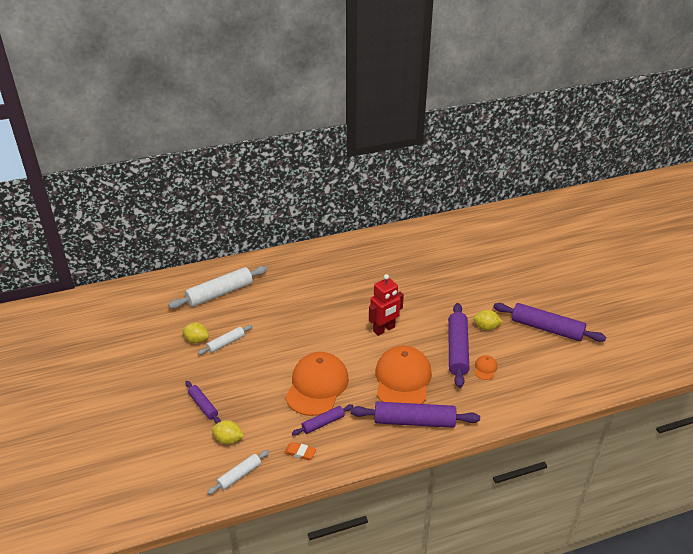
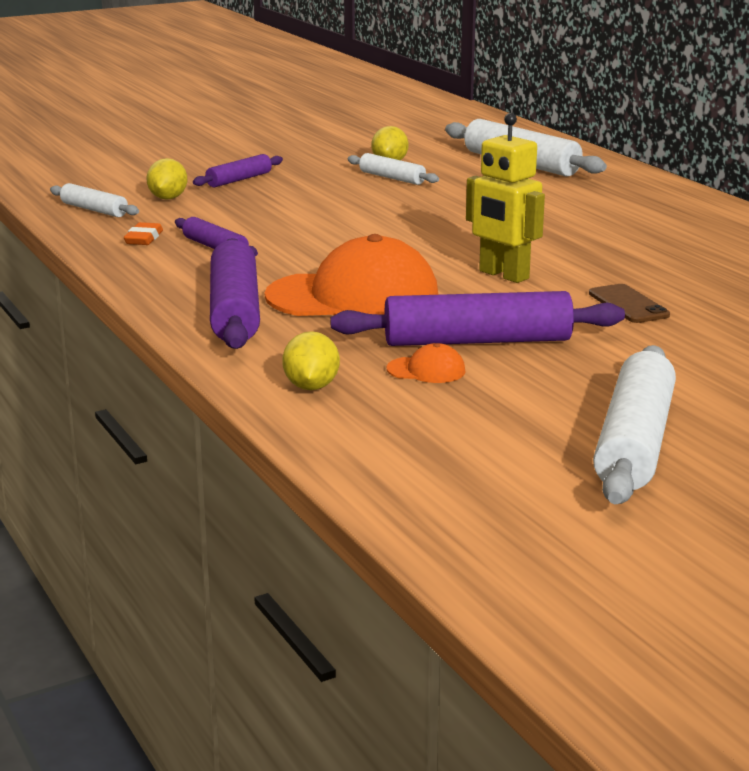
camera: 80 degrees right, 15 degrees down
orange cap [285,352,349,416] -> none
red robot [369,274,404,336] -> yellow robot [466,113,545,283]
yellow lemon [473,310,503,330] -> yellow lemon moved to [282,331,340,390]
purple rolling pin [493,303,606,342] -> white rolling pin [593,345,676,504]
none -> brown phone [589,284,670,323]

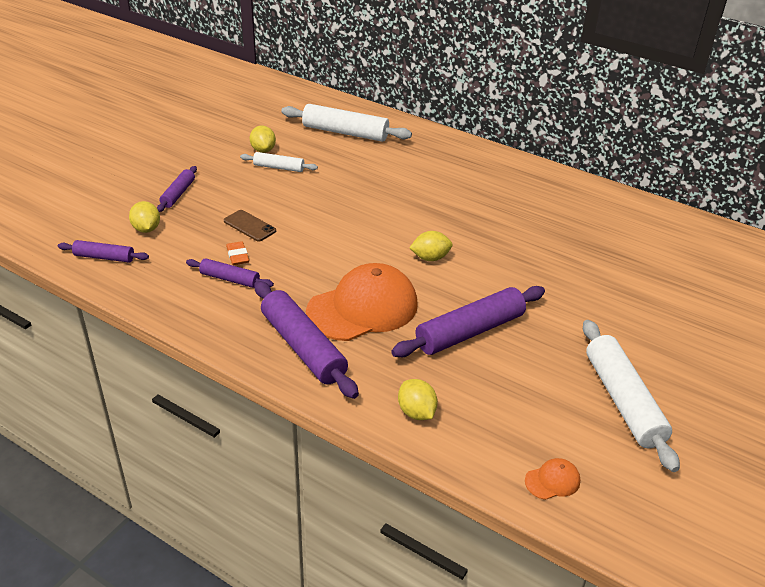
camera: 30 degrees left, 15 degrees up
white rolling pin [50,183,139,217] -> purple rolling pin [58,240,149,263]
orange eraser [124,222,163,245] -> orange eraser moved to [226,241,249,265]
orange cap [387,343,466,383] -> orange cap moved to [525,458,580,500]
yellow robot [466,113,545,283] -> yellow lemon [409,231,453,261]
brown phone [589,284,670,323] -> brown phone moved to [224,210,276,241]

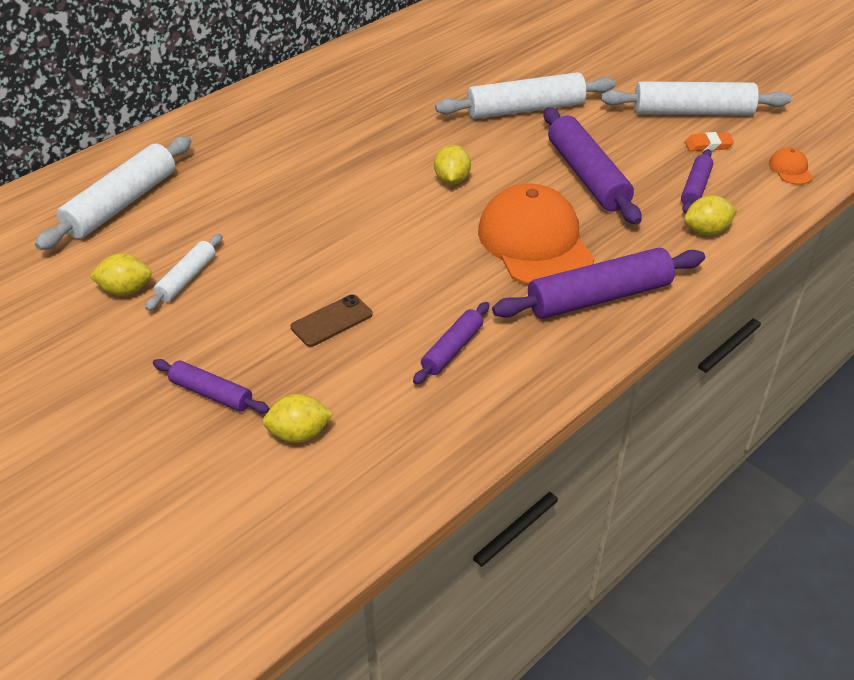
camera: 75 degrees left, 5 degrees up
purple rolling pin [58,240,149,263] -> purple rolling pin moved to [681,149,713,214]
orange eraser [226,241,249,265] -> orange eraser moved to [685,132,734,151]
none -> white rolling pin [435,72,615,119]

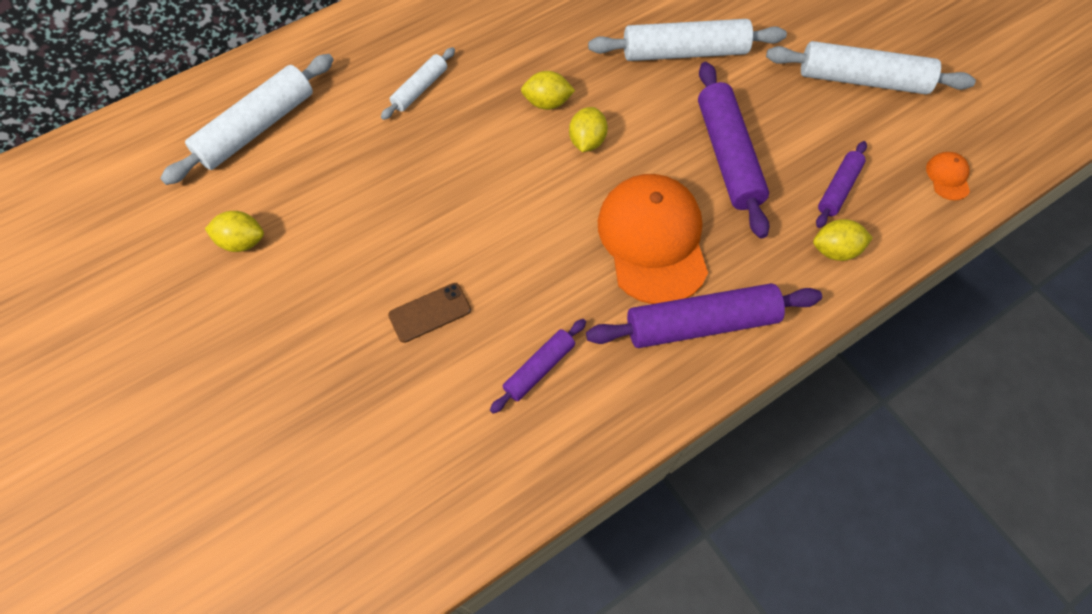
camera: 10 degrees right, 20 degrees up
white rolling pin [145,234,222,311] -> white rolling pin moved to [381,47,455,120]
purple rolling pin [153,359,270,413] -> none
yellow lemon [263,394,333,443] -> yellow lemon moved to [521,71,575,110]
orange eraser [685,132,734,151] -> none

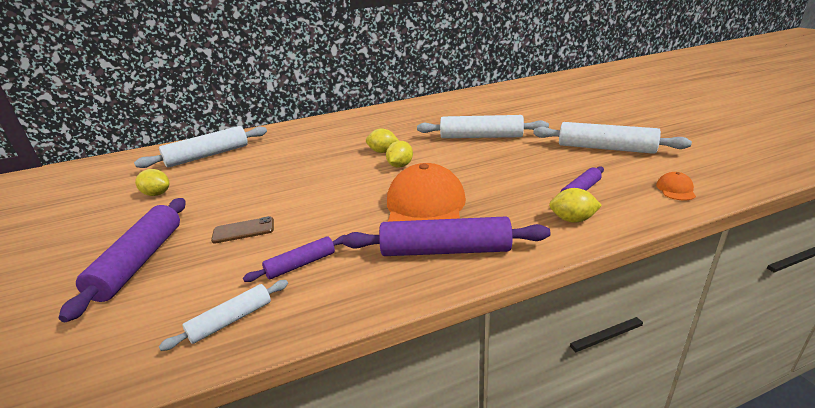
camera: 15 degrees right, 35 degrees down
white rolling pin [381,47,455,120] -> white rolling pin moved to [159,280,288,351]
purple rolling pin [698,62,769,238] -> purple rolling pin moved to [59,198,186,322]

